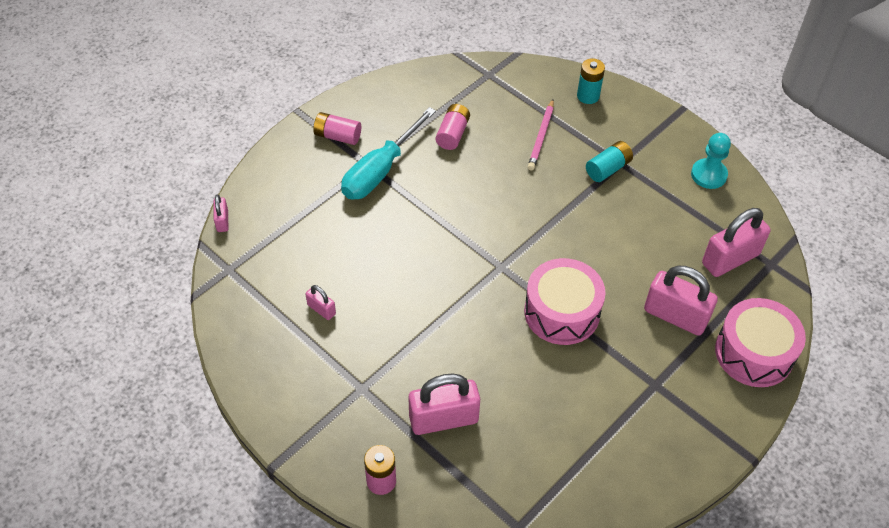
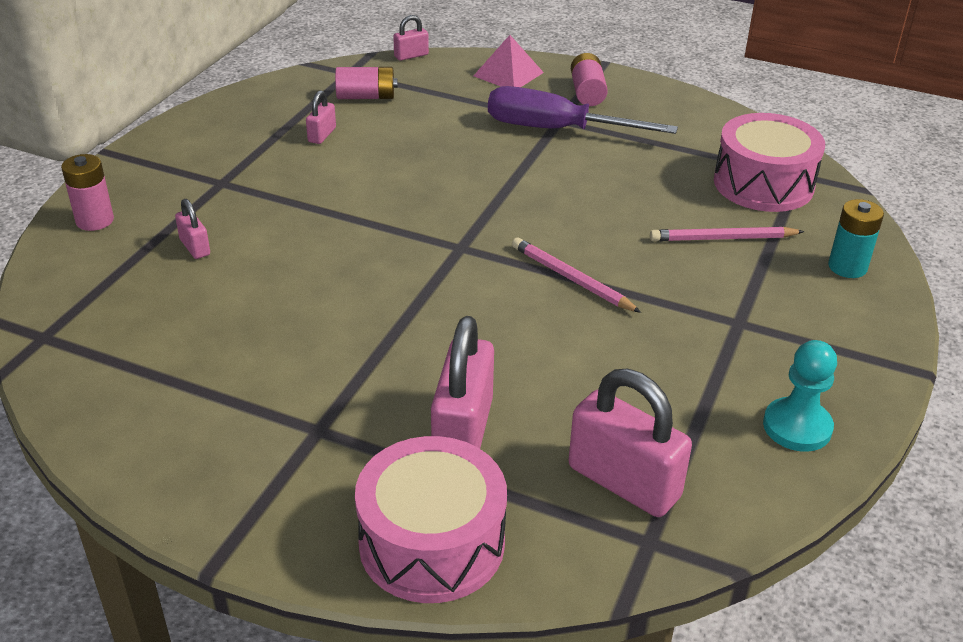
camera: 70 degrees right, 15 degrees down
turquoise screwdriver [341,107,436,200] -> purple screwdriver [488,86,678,134]
pink padlock [408,373,480,435] -> pink padlock [175,199,210,259], size x0.49
pink battery [436,104,470,150] -> pink battery moved to [335,67,398,99]
pink drum [524,258,606,345] -> pink drum moved to [714,113,825,212]
turquoise battery [586,141,633,182] -> none
none -> pink pyramid [473,35,544,87]
none -> pink pencil [512,237,641,313]

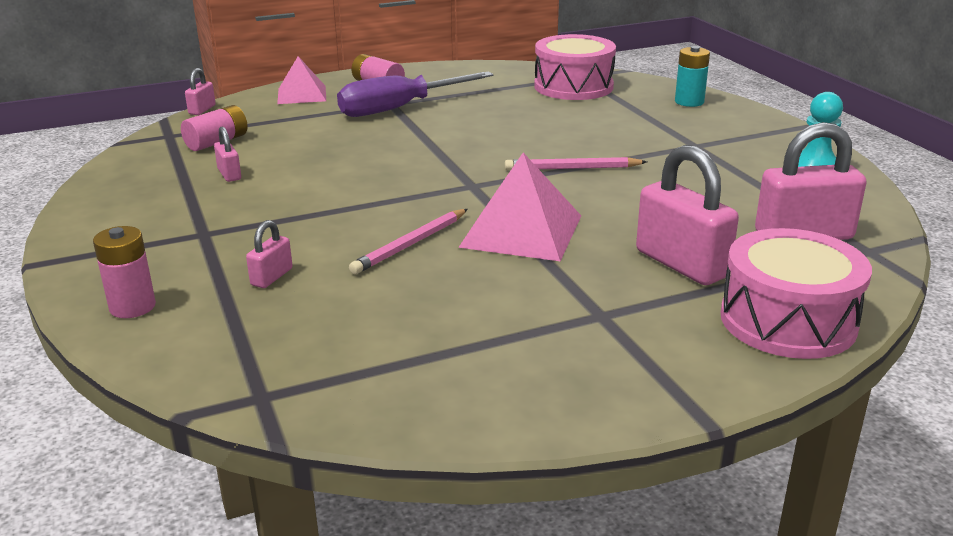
camera: 45 degrees left, 10 degrees down
pink padlock [175,199,210,259] -> pink padlock turned 75 degrees counterclockwise [246,220,293,288]
pink pencil [650,227,804,241] -> pink pencil moved to [349,209,468,274]
none -> pink pyramid [458,153,581,261]

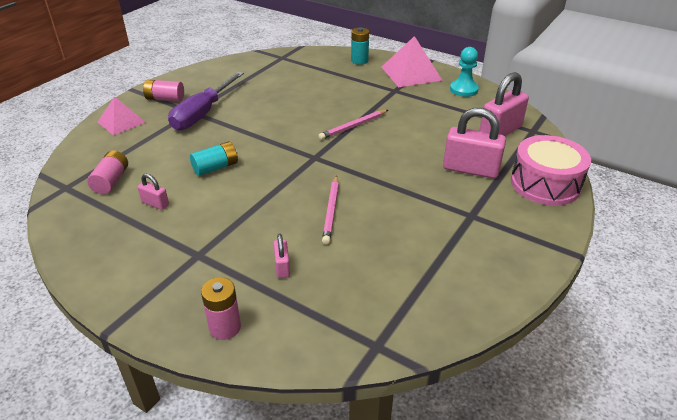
camera: 35 degrees left, 10 degrees up
pink padlock [185,68,216,115] -> none
pink pyramid [458,153,581,261] -> pink pyramid moved to [382,36,443,87]
pink drum [534,34,616,100] -> none
none -> turquoise battery [190,142,238,176]

